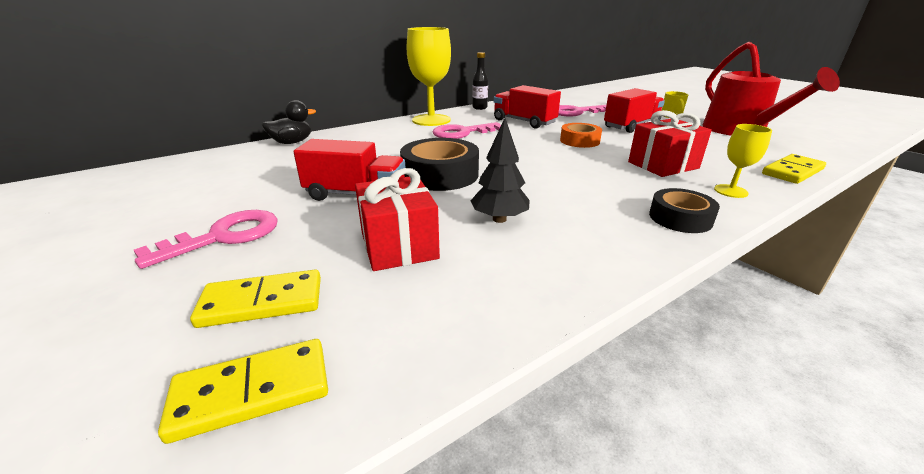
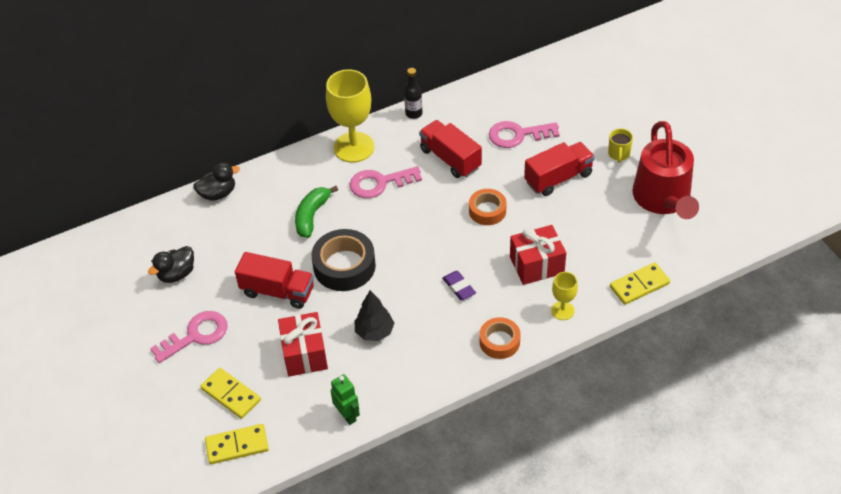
camera: 10 degrees right, 20 degrees up
yellow domino [190,270,321,328] -> yellow domino turned 45 degrees clockwise [200,368,261,419]
black tape [649,188,720,233] -> orange tape [479,317,521,359]
none -> black duck [148,246,194,283]
none -> green banana [295,186,338,238]
none -> green robot [331,374,360,425]
none -> purple eraser [442,271,476,300]

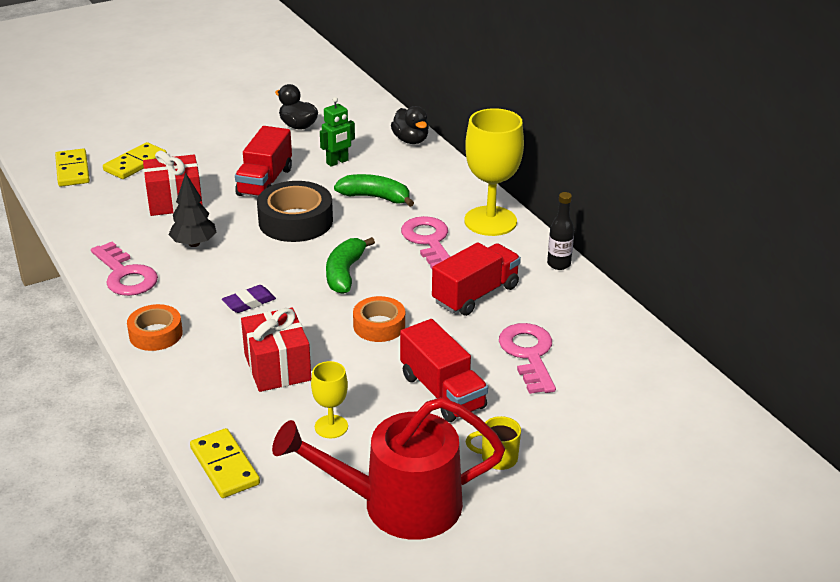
camera: 85 degrees right, 15 degrees down
pink key [150,311,228,363] -> pink key moved to [91,242,158,296]
green robot [331,374,360,425] -> green robot moved to [320,97,355,167]
yellow goblet [551,272,578,320] -> yellow goblet moved to [311,361,348,438]
none -> green banana [326,237,375,294]

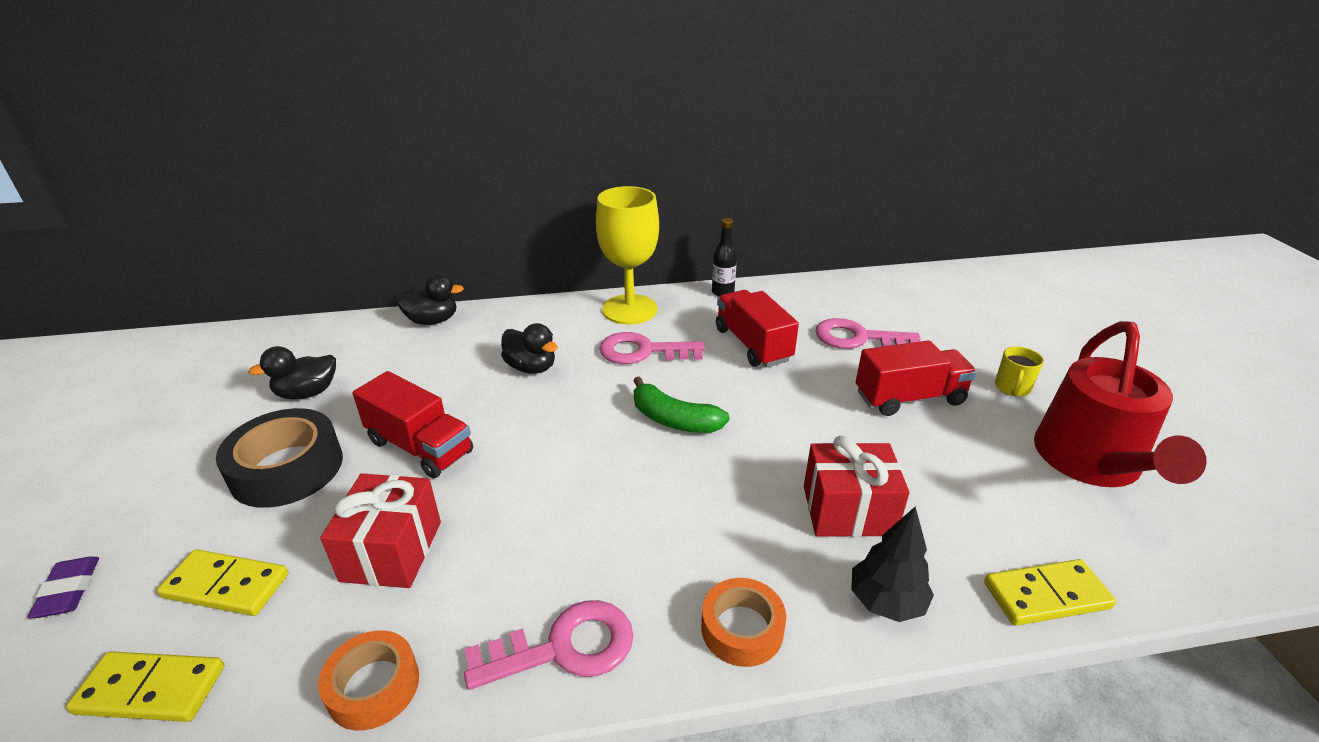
camera: 70 degrees left, 0 degrees up
yellow domino [103,142,167,179] -> yellow domino turned 45 degrees counterclockwise [157,549,288,616]
black tree [168,172,217,247] -> black tree moved to [851,506,934,622]
purple eraser [222,285,276,313] -> purple eraser moved to [28,557,99,618]
black tape [257,181,333,242] -> black tape moved to [216,408,343,508]
yellow goblet [311,361,348,438] -> none
green robot [320,97,355,167] -> none
green banana [334,174,414,207] -> black duck [501,323,558,374]
orange tape [353,296,405,342] -> orange tape moved to [318,630,419,731]

